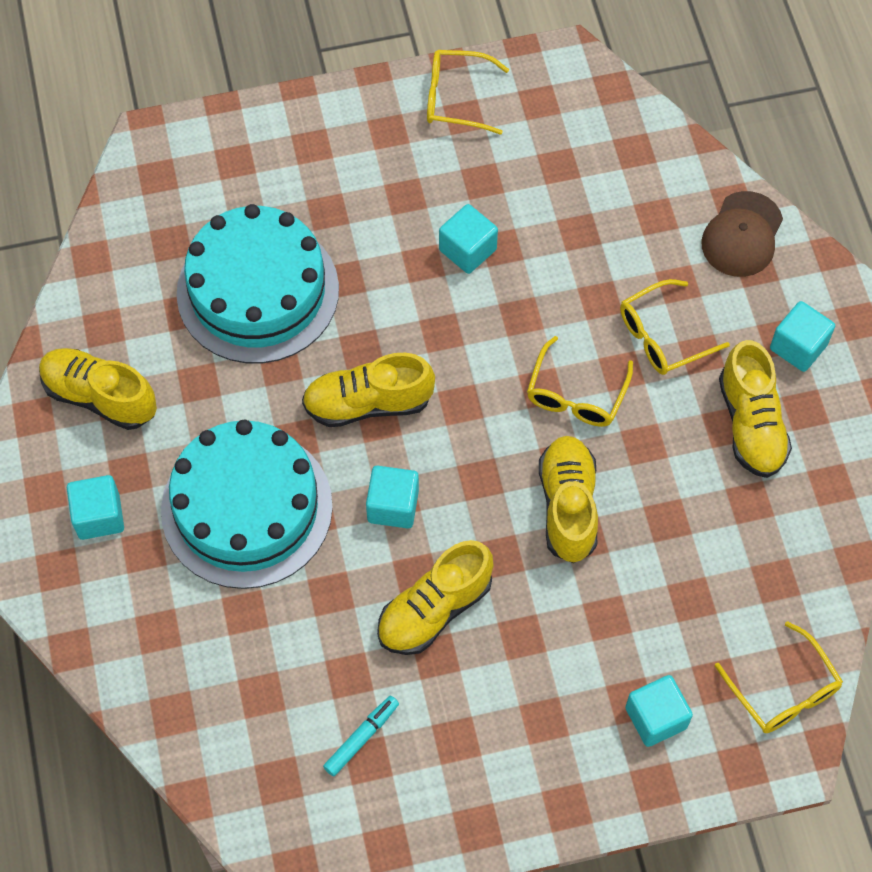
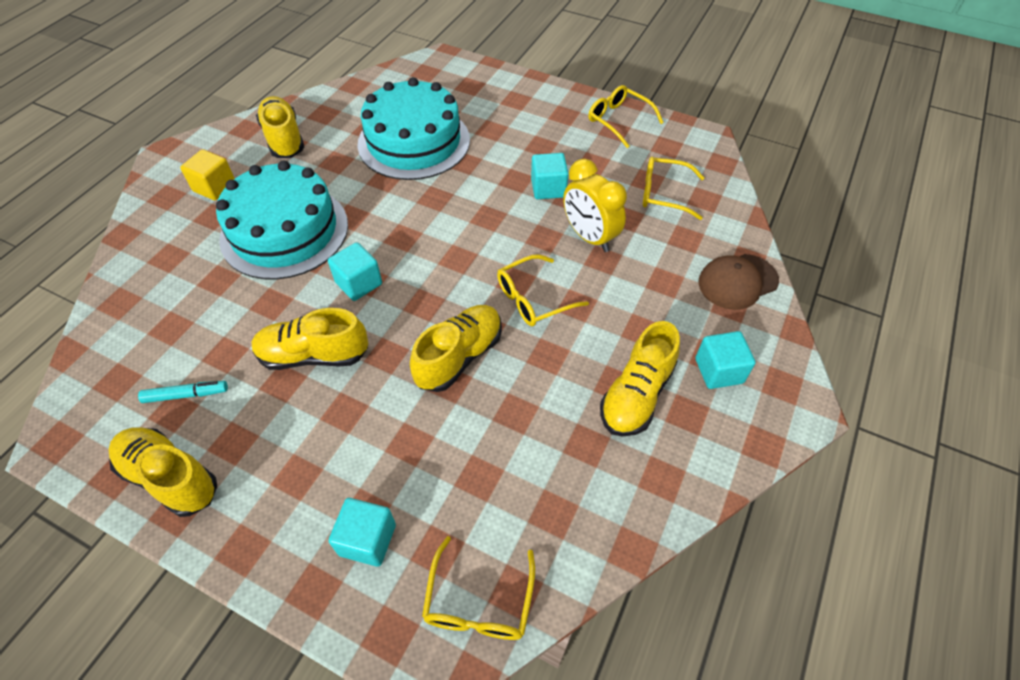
camera: 40 degrees right, 10 degrees down
turquoise cube [67,475,124,540] -> yellow cube [180,149,235,200]
yellow shoe [302,353,435,427] -> yellow shoe moved to [108,427,217,517]
yellow glasses [620,279,730,375] -> yellow glasses moved to [643,157,705,220]
none -> yellow clock [563,159,627,252]

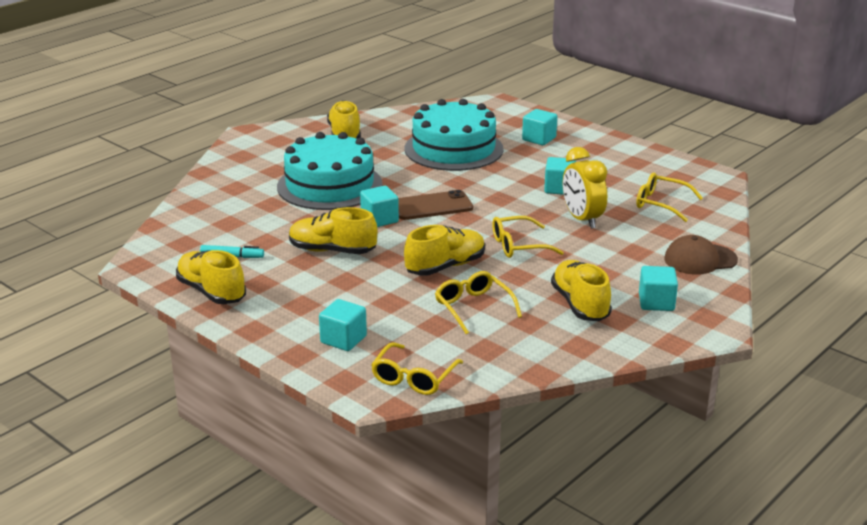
camera: 15 degrees right, 25 degrees down
yellow cube [180,149,235,200] -> none
yellow glasses [588,85,664,148] -> yellow glasses moved to [435,271,522,334]
yellow shoe [600,321,680,437] -> yellow shoe turned 120 degrees clockwise [551,260,612,321]
none -> brown phone [398,190,473,220]
none -> turquoise cube [522,109,557,145]

